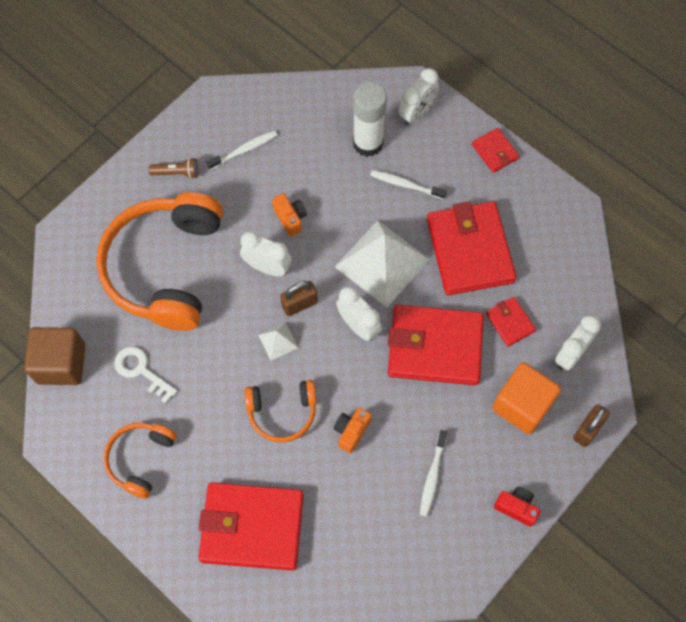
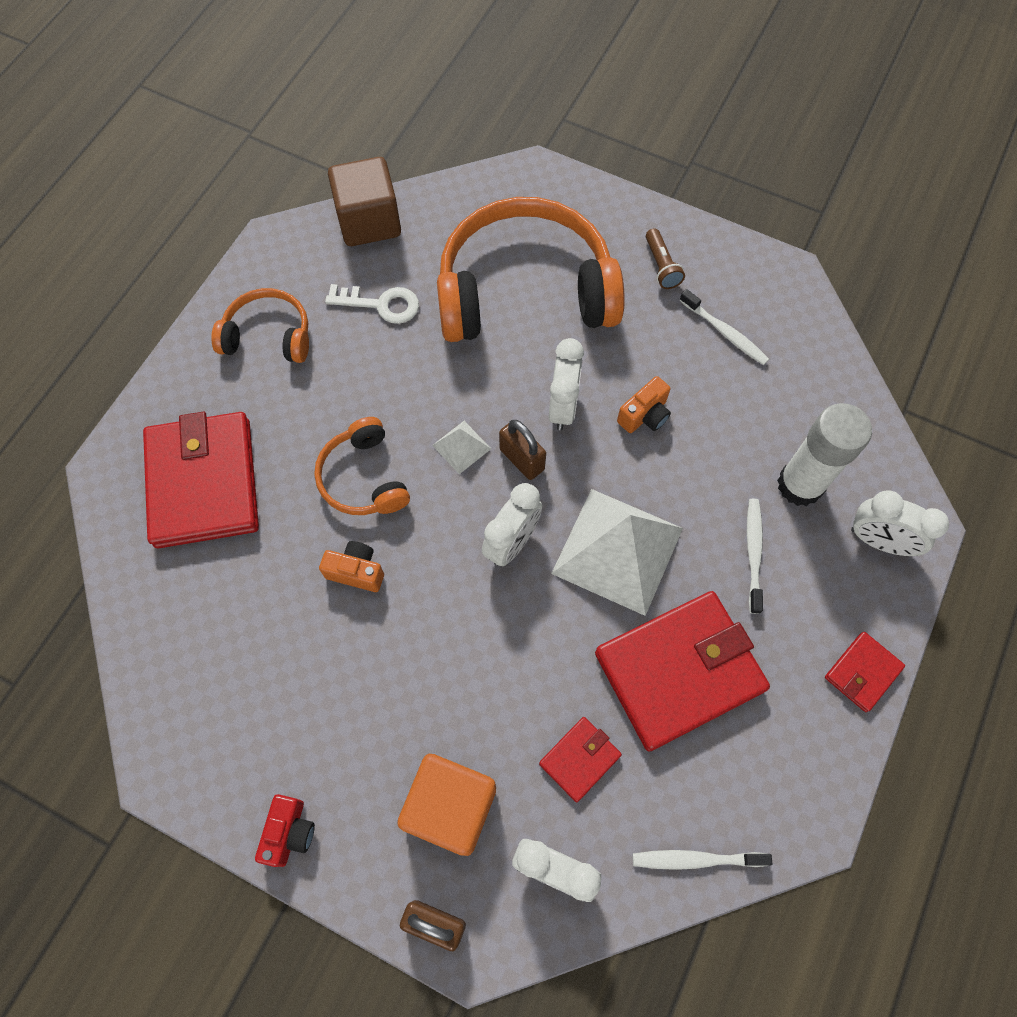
camera: 75 degrees right, 0 degrees up
white key [114,346,177,404] -> white key turned 75 degrees clockwise [325,284,419,324]
red wallet [388,304,484,385] -> none
white toothbrush [420,430,447,517] -> white toothbrush moved to [633,850,772,870]

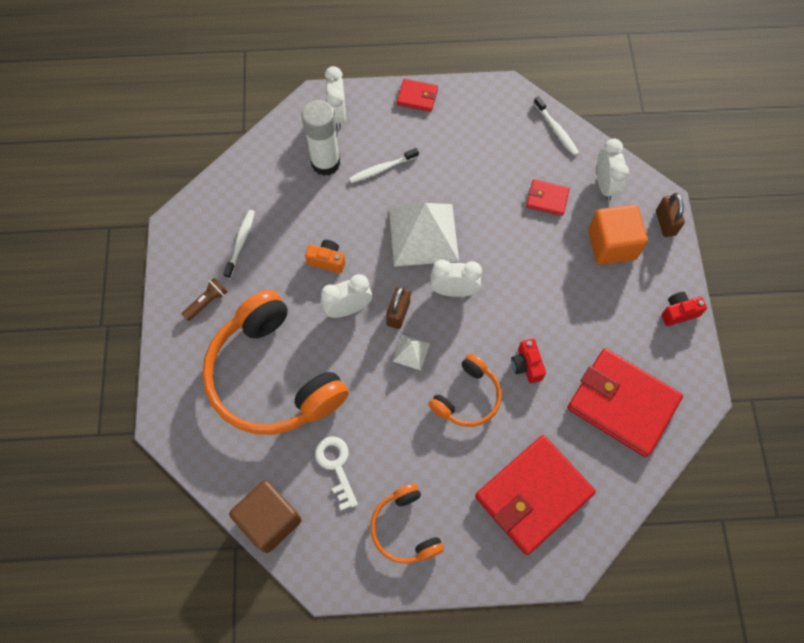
camera: 120 degrees left, 0 degrees up
orange camera [319,541,384,592] -> red camera [511,339,546,383]
red wallet [595,591,770,751] -> red wallet moved to [567,348,683,457]

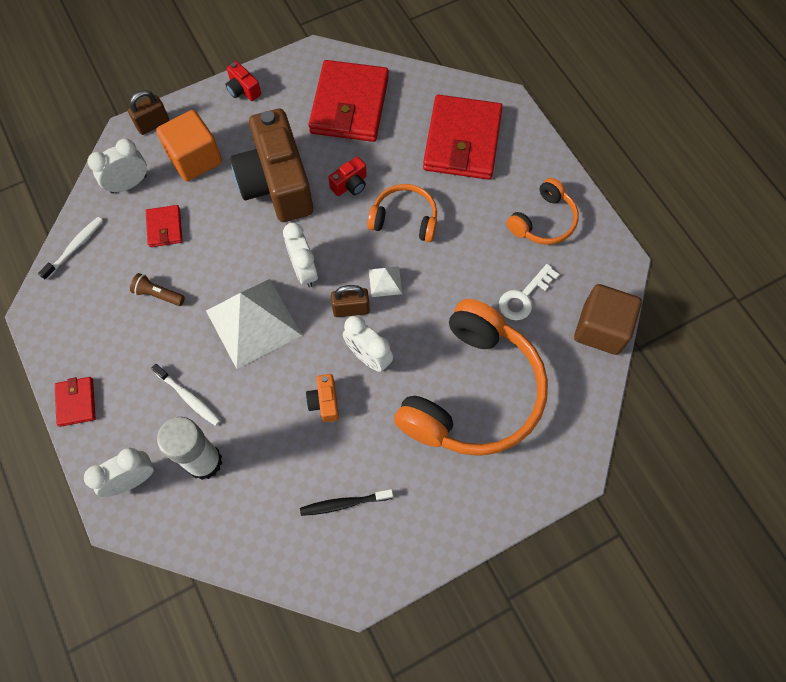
camera: 115 degrees left, 0 degrees up
brown flashlight [182,278,227,321] -> brown flashlight moved to [130,273,185,306]
white toothbrush [223,210,255,279] -> black toothbrush [300,489,393,516]
red wallet [475,435,596,555] -> red wallet turned 75 degrees clockwise [423,95,503,180]
none -> brown camera [230,109,313,222]

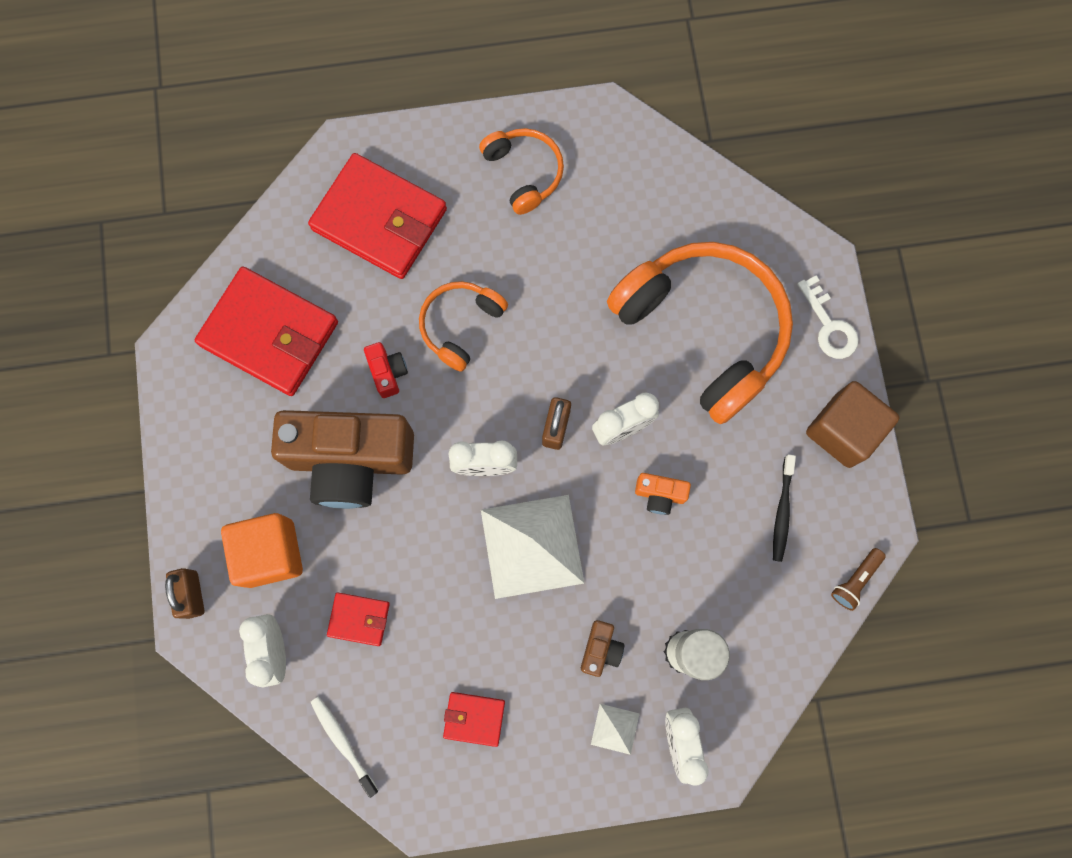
camera: 70 degrees left, 10 degrees up
red wallet [55,377,96,427] -> red wallet moved to [443,692,505,747]
brown flashlight [130,273,185,306] -> brown flashlight moved to [831,548,886,611]
white toothbrush [151,364,221,426] -> brown camera [581,620,624,677]
red camera [225,61,261,101] -> none
white pyramid [369,267,402,297] -> white pyramid moved to [591,704,640,755]
white key [499,264,559,320] -> white key moved to [797,275,859,359]
brown cube [574,284,642,355] -> brown cube moved to [806,381,899,468]

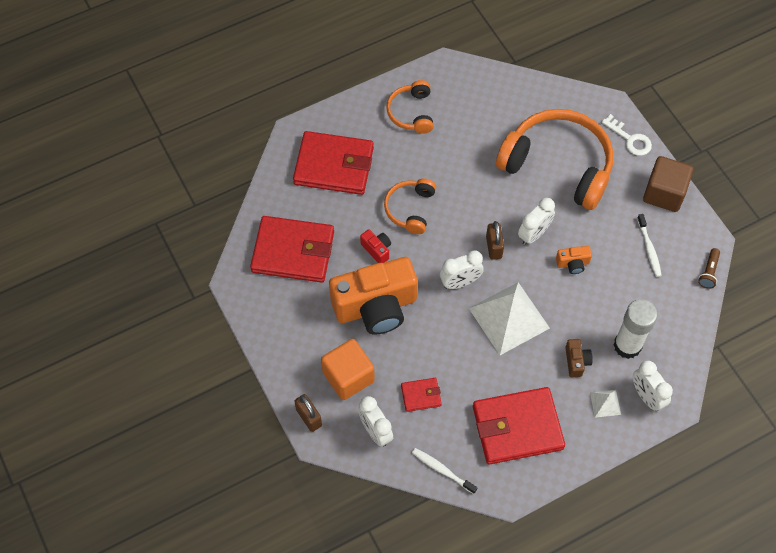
camera: 20 degrees left, 15 degrees down
brown camera [271,410,414,509] -> orange camera [329,257,418,334]
red wallet [443,692,505,747] -> red wallet [473,387,565,464], size x2.16
orange headphones [479,128,564,215] -> orange headphones turned 135 degrees counterclockwise [386,80,433,134]
black toothbrush [773,454,796,562] -> white toothbrush [637,214,662,277]

